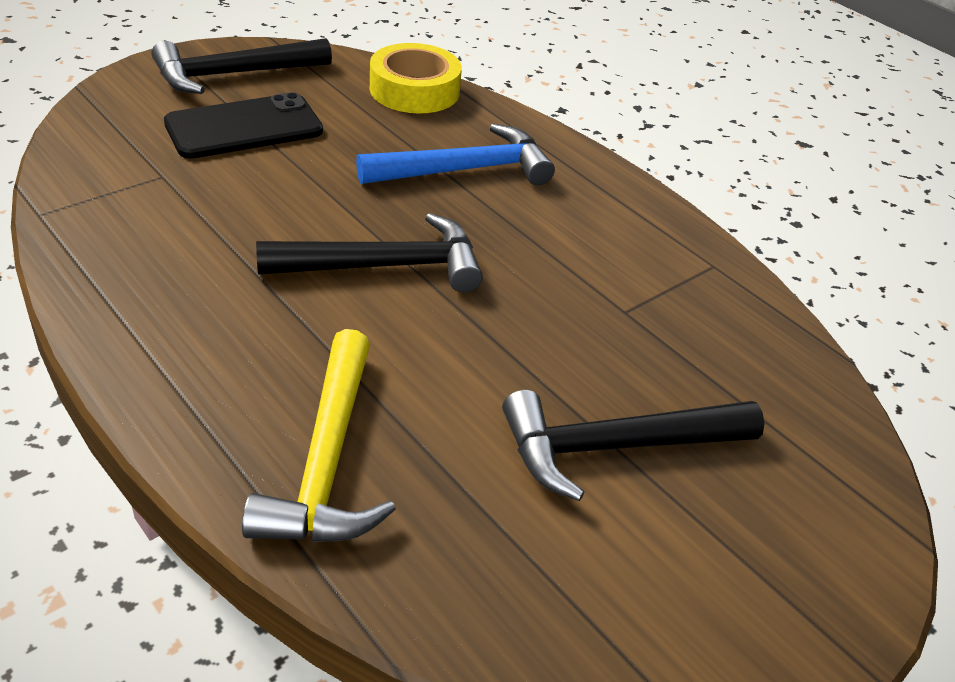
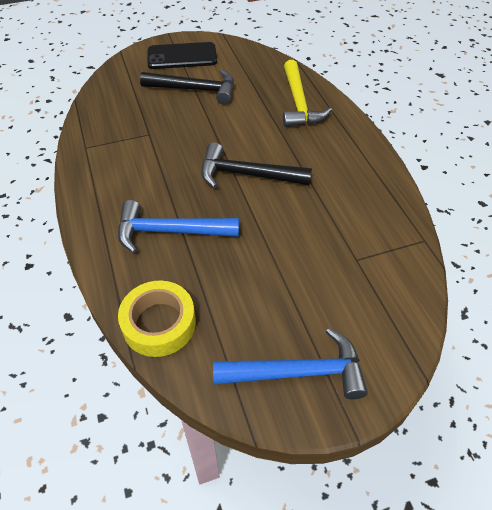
camera: 155 degrees left, 10 degrees up
black hammer [152,38,332,94] -> blue hammer [213,328,368,399]
black phone [164,92,323,159] -> black phone moved to [147,42,217,69]
yellow hammer [242,329,396,542] -> yellow hammer turned 150 degrees clockwise [283,60,332,127]

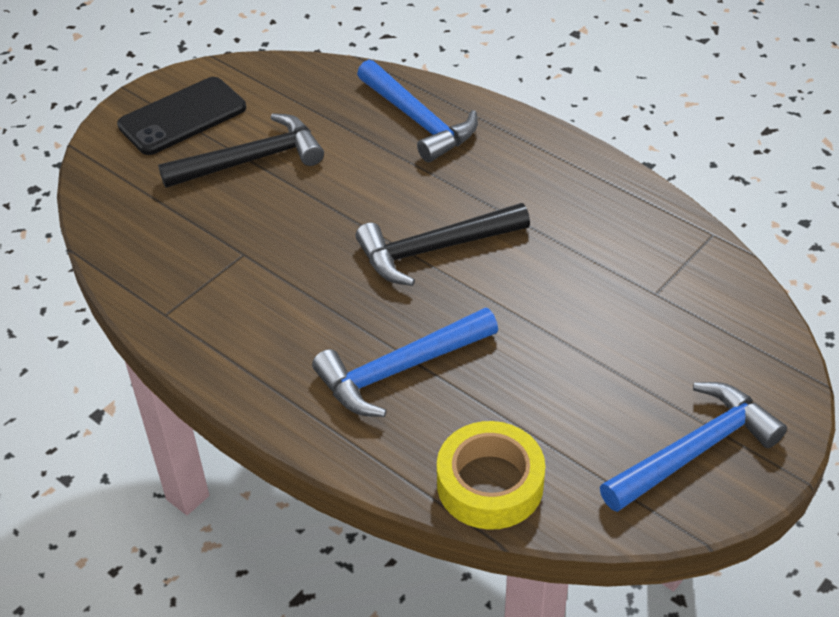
camera: 30 degrees left, 5 degrees down
yellow hammer [283,60,332,127] -> blue hammer [357,60,478,163]

